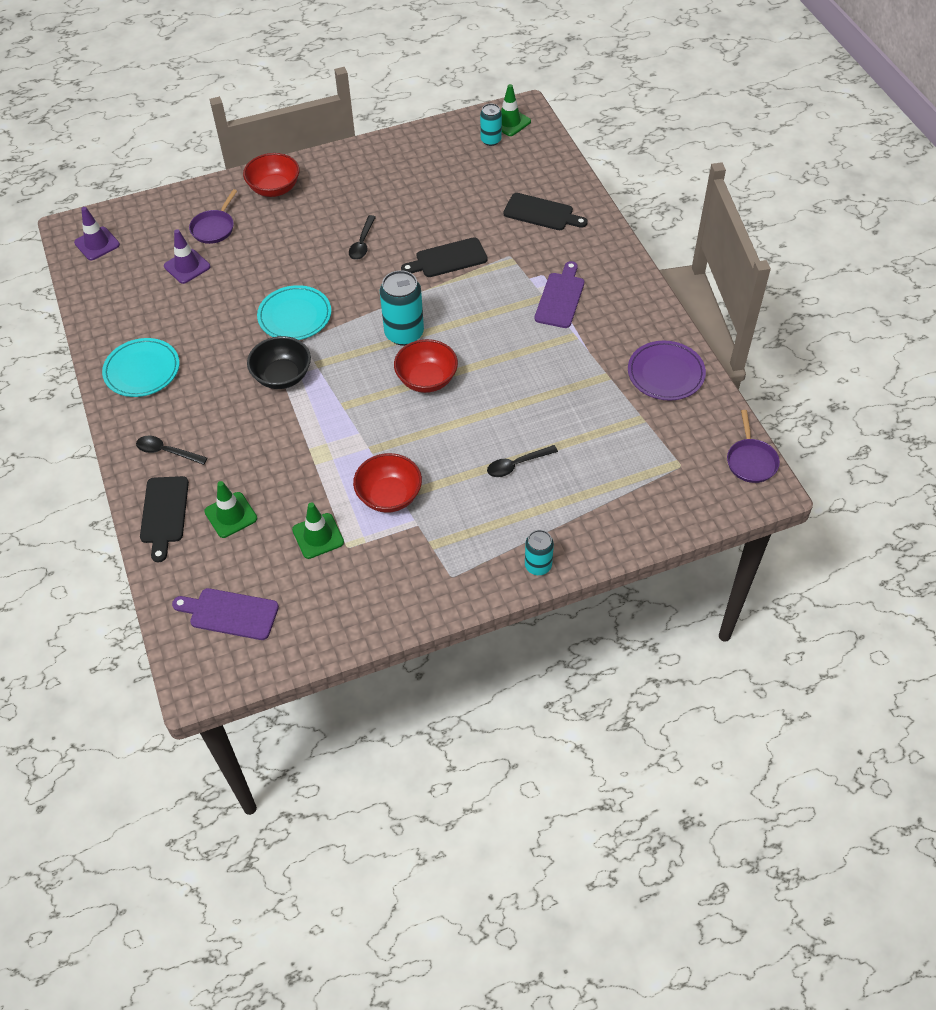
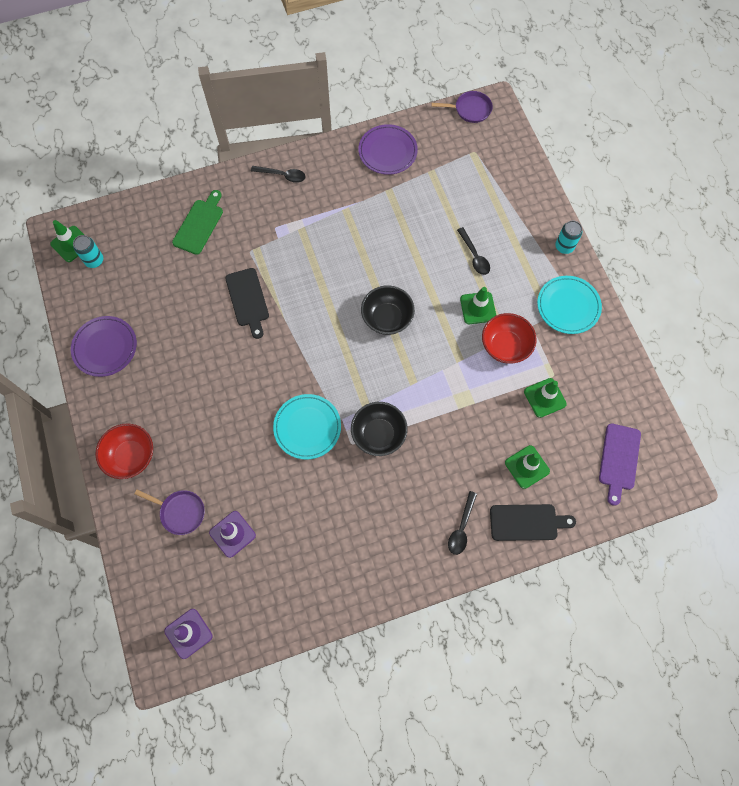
camera: 90 degrees left, 15 degrees up
turquoise plate [102,338,179,397] -> turquoise plate moved to [537,276,602,334]
black spoon [349,215,376,260] -> black spoon moved to [251,166,306,183]
turquoise can [380,270,424,346] -> none
red bowl [394,339,458,393] -> black bowl [361,285,415,335]
black cutting board [503,193,588,230] -> green cutting board [172,190,223,255]
purple cutting board [534,261,584,328] -> none
none -> purple plate [71,316,137,377]
none -> green traffic cone [460,287,496,324]

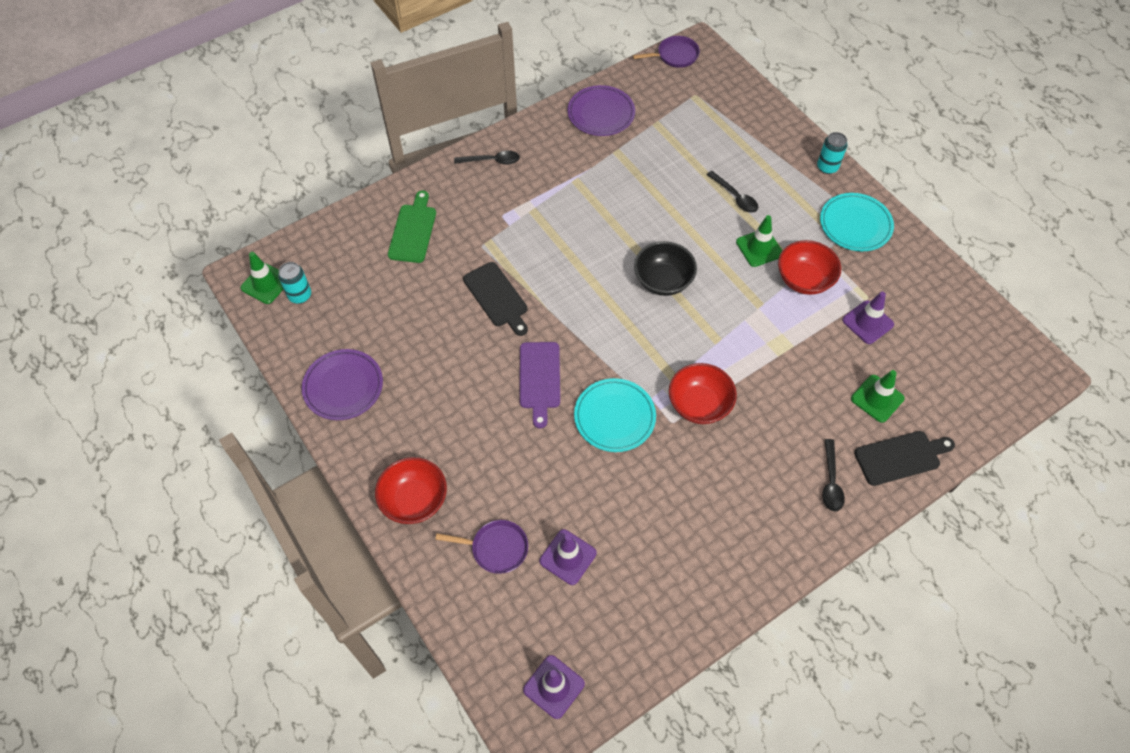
camera: 15 degrees left, 10 degrees down
black bowl [351,402,408,456] -> red bowl [669,363,737,424]
green traffic cone [524,378,567,418] -> purple traffic cone [842,292,894,344]
purple cutting board [599,423,641,506] -> purple cutting board moved to [520,342,560,428]

